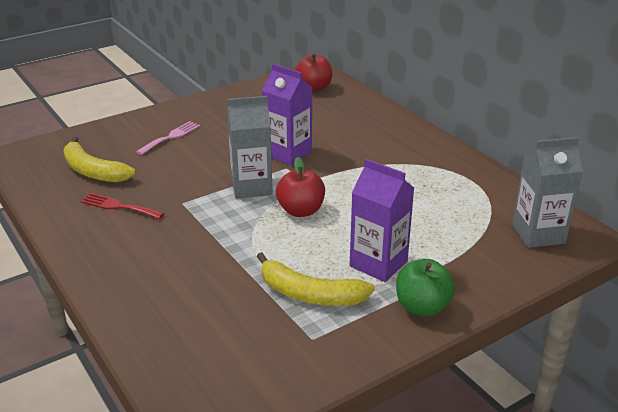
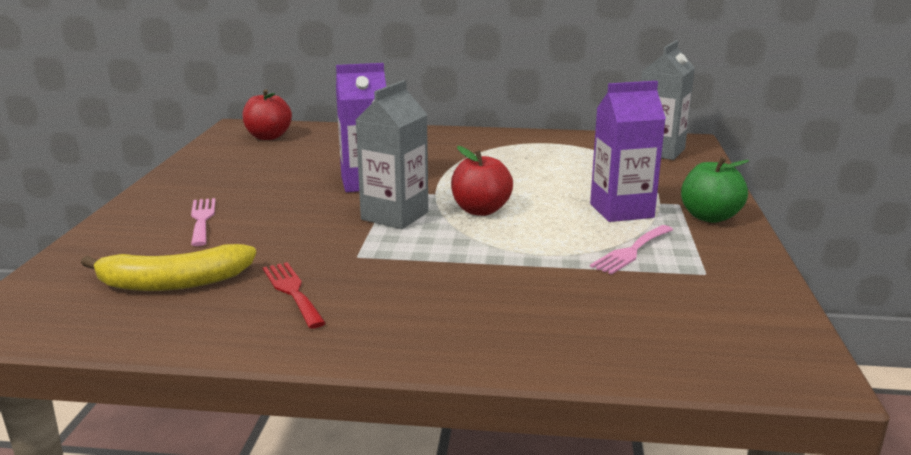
camera: 50 degrees left, 10 degrees down
red fork [81,193,164,219] -> red fork turned 90 degrees clockwise [263,262,326,329]
yellow banana [257,252,375,306] -> pink fork [590,225,673,275]

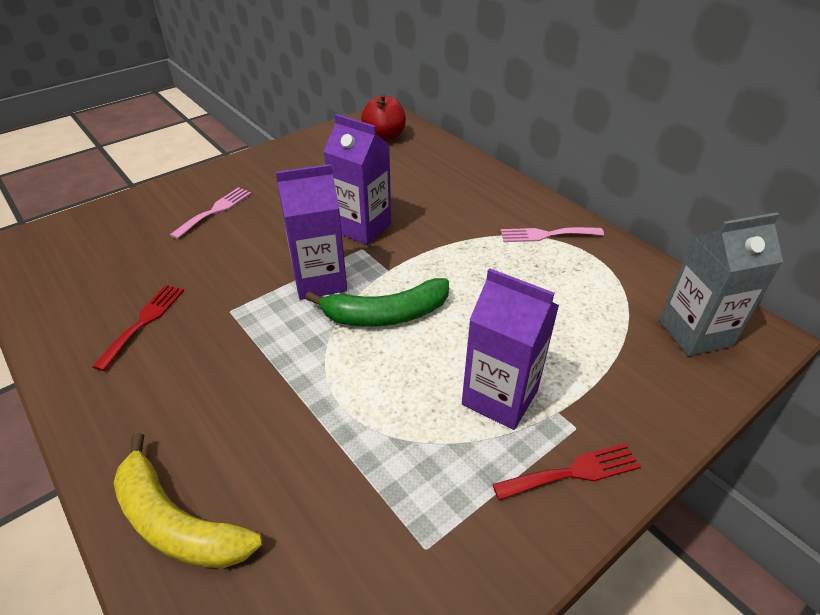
camera: 45 degrees right, 20 degrees up
yellow banana [81,244,256,291] -> yellow banana moved to [113,433,262,568]
grey carton [356,80,428,229] -> purple carton [276,164,347,300]
red apple [451,146,513,216] -> green banana [305,278,449,327]
pink fork [590,225,673,275] -> pink fork moved to [500,227,604,242]
green apple [681,157,749,223] -> red fork [492,443,641,500]

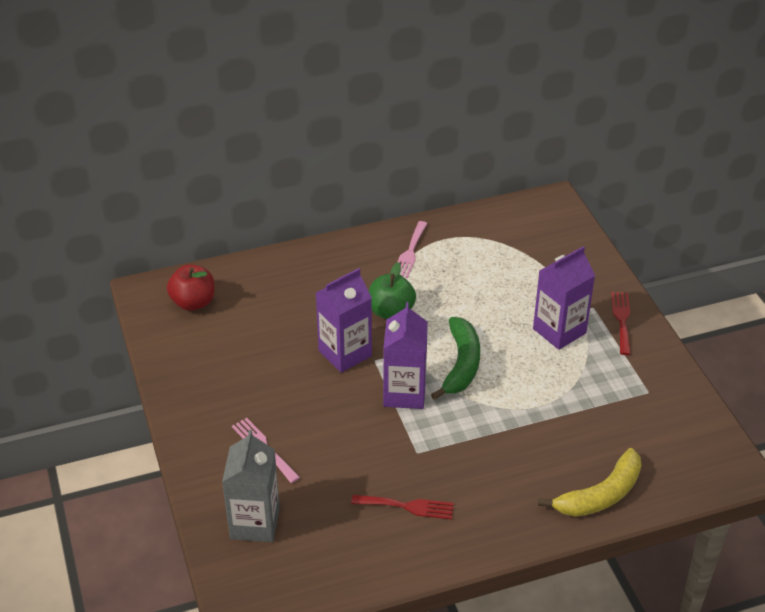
camera: 70 degrees left, 0 degrees up
red fork [93,285,184,371] -> red fork turned 150 degrees clockwise [351,495,454,519]
grey carton [659,212,783,356] -> grey carton moved to [222,430,280,542]
none -> green apple [369,262,416,319]

